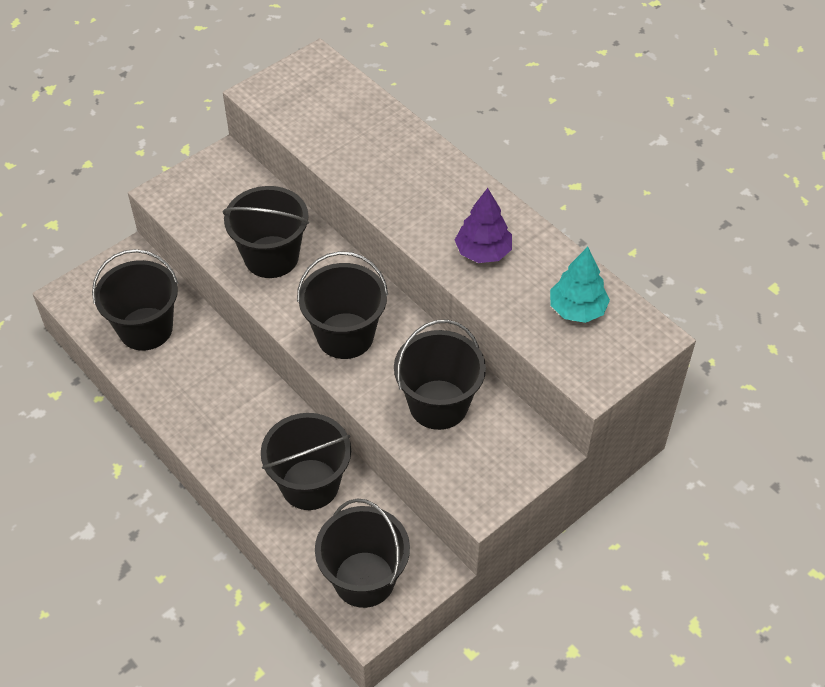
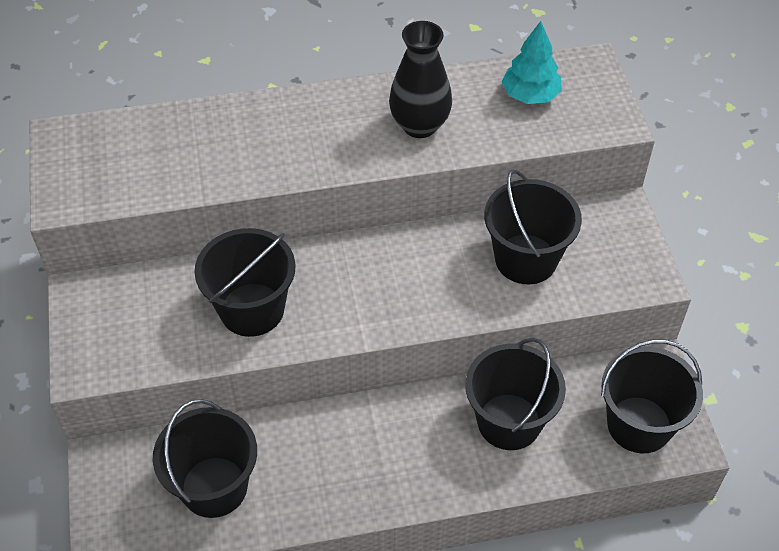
camera: 60 degrees left, 0 degrees up
black bucket [297,251,388,359] -> none
purple tree [455,188,512,263] -> black vase [389,21,452,138]

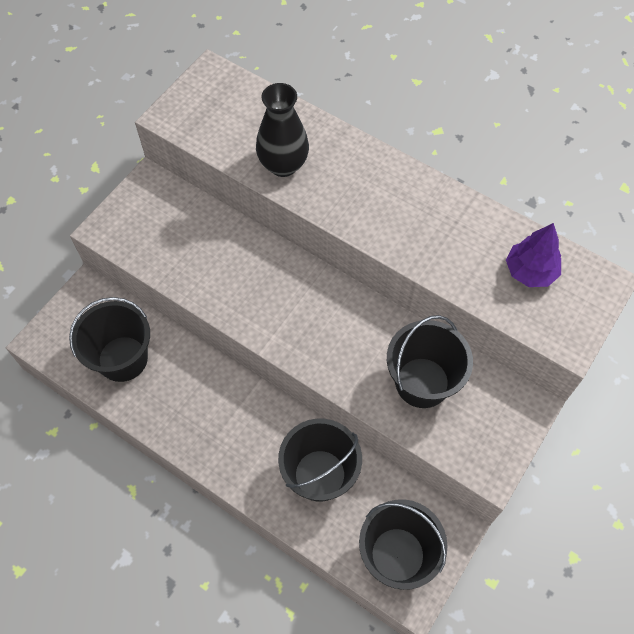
camera: 45 degrees right, 10 degrees up
black bucket [194,228,295,337] -> none
black vase [389,21,452,138] -> black vase moved to [256,83,309,177]
turquoise tree [502,21,562,104] -> purple tree [506,223,561,287]

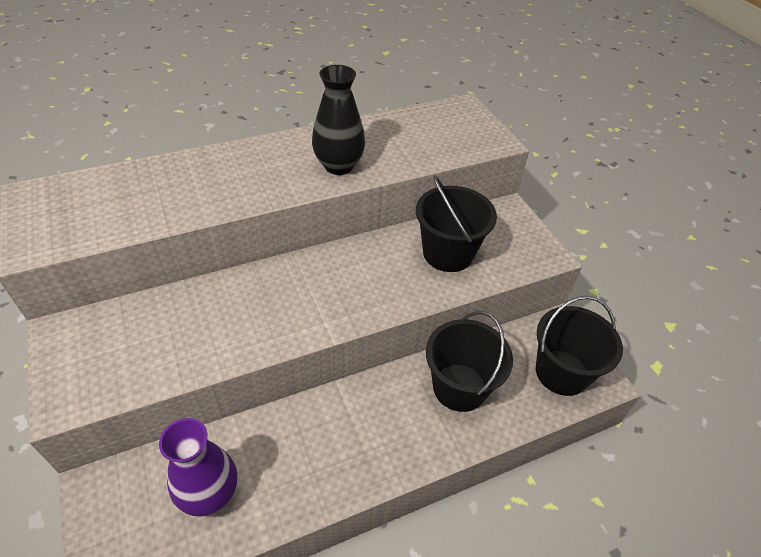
camera: 60 degrees left, 15 degrees down
black bucket [69,297,150,382] -> purple vase [159,418,237,517]
black vase [256,83,309,177] -> black vase moved to [312,65,365,175]
purple tree [506,223,561,287] -> none

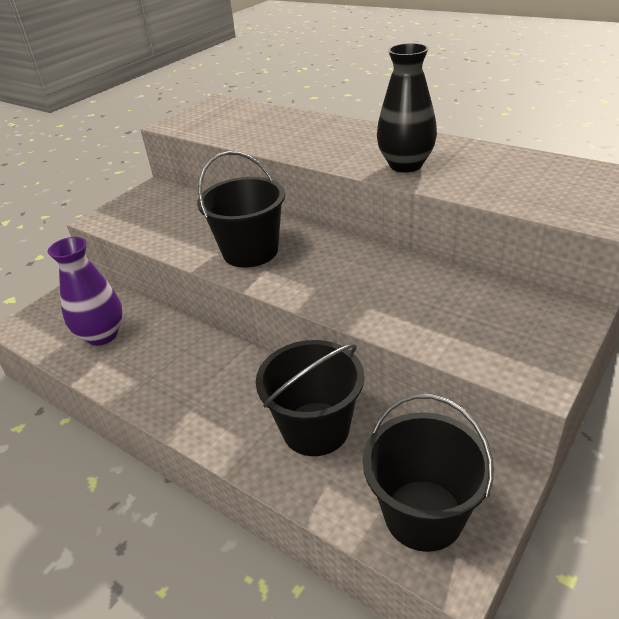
camera: 65 degrees right, 10 degrees down
black bucket [416,175,497,272] -> black bucket moved to [197,151,285,268]

